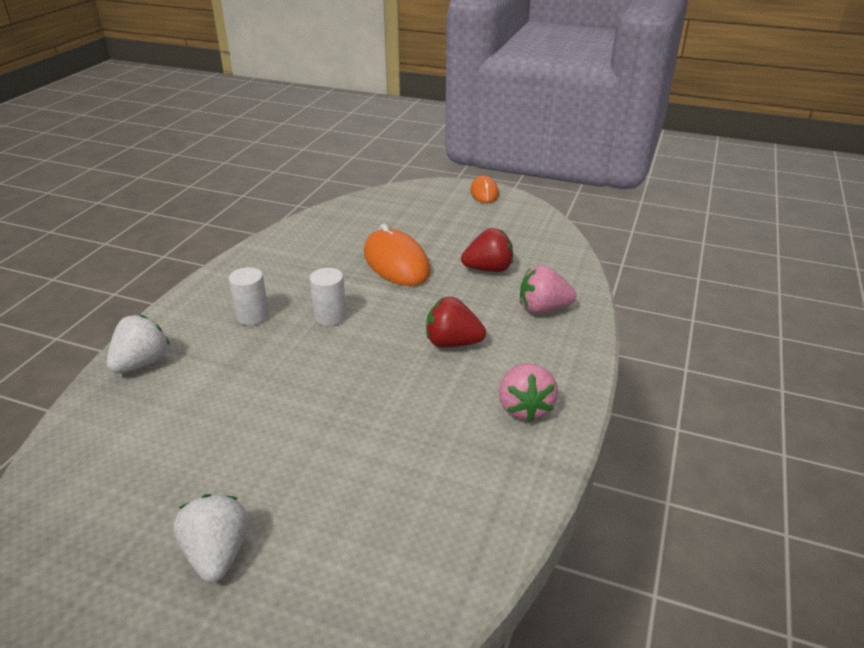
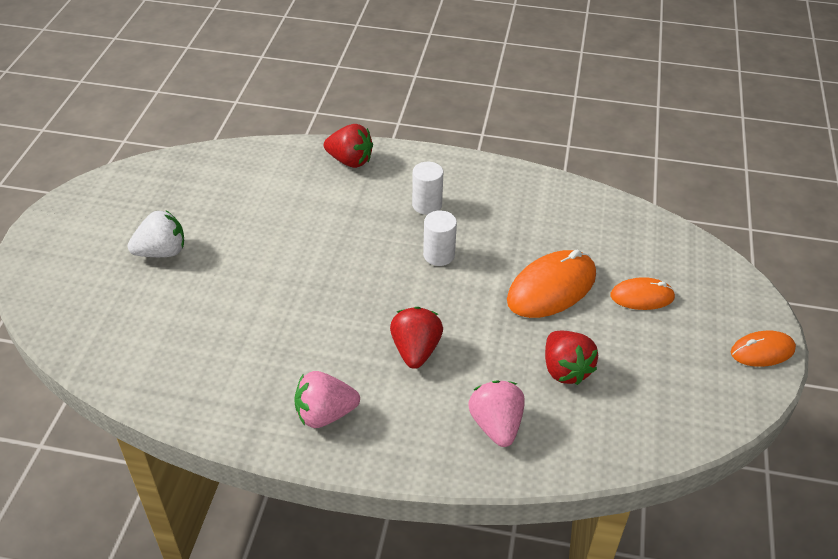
camera: 80 degrees right, 10 degrees up
white strawberry [107,315,170,373] -> red strawberry [324,124,373,168]
none -> orange mouse [610,277,676,310]

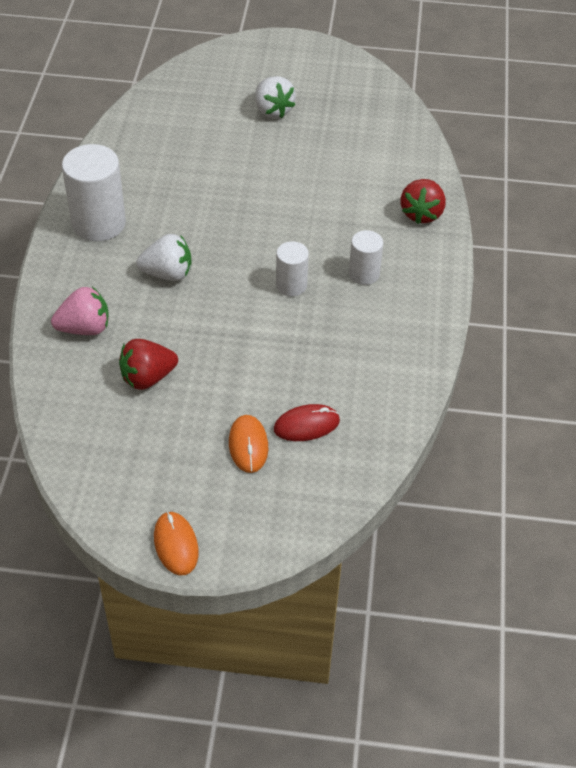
camera: 85 degrees right, 5 degrees up
pink strawberry [294,371,360,428] -> white cylinder [62,144,126,242]
red strawberry [390,307,443,369] -> white strawberry [136,234,192,281]
orange mouse [507,249,596,318] -> none
none -> red mouse [274,404,340,441]

